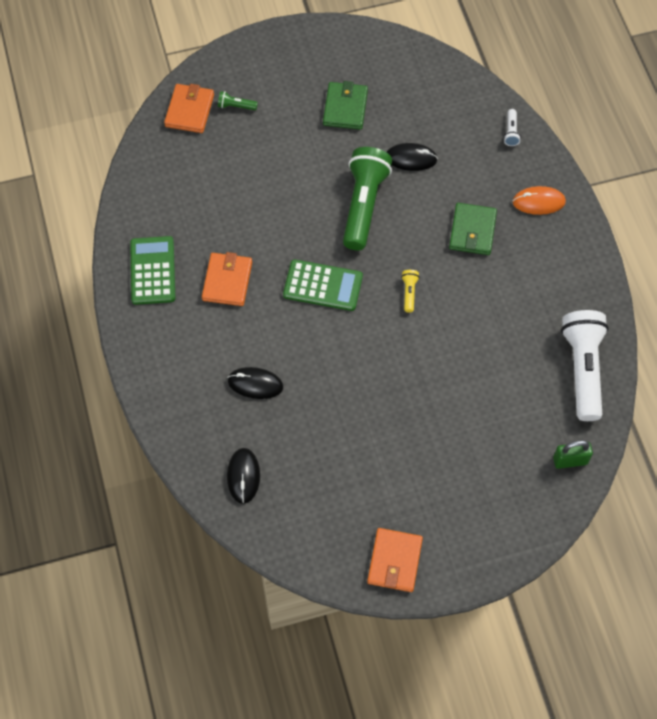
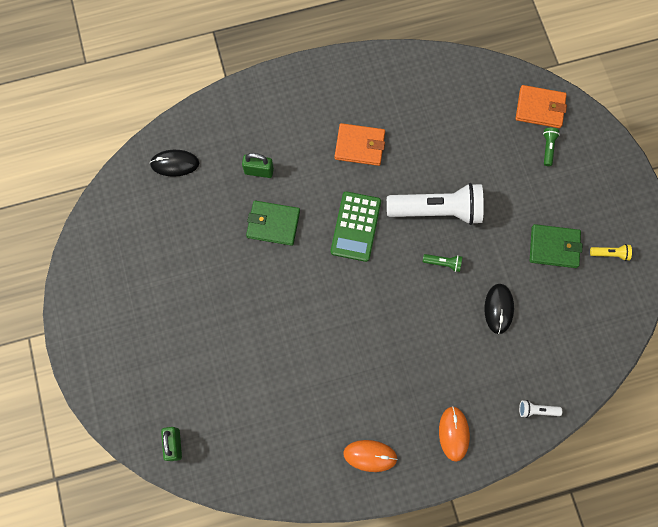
camera: 90 degrees right, 10 degrees up
green calculator [130,236,175,305] -> none
black mouse [227,367,283,399] -> green padlock [242,153,274,178]
green flashlight [343,147,392,250] -> green flashlight [423,254,462,272], size x0.40
orange wallet [367,528,423,592] -> none
yellow flashlight [401,270,420,313] -> yellow flashlight moved to [590,244,632,261]
green wallet [449,203,497,255] -> green wallet moved to [246,201,300,246]
white flashlight [561,310,609,421] -> white flashlight moved to [387,183,484,225]
none -> orange mouse [343,440,398,472]

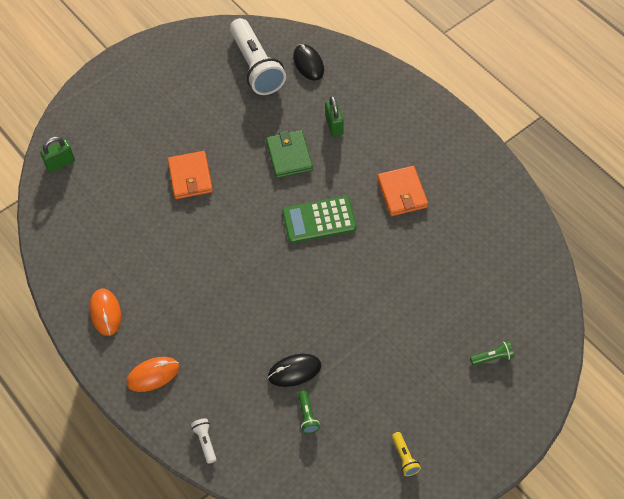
camera: 70 degrees right, 15 degrees down
white flashlight [387,183,484,225] -> white flashlight moved to [230,18,286,95]
green flashlight [423,254,462,272] -> green flashlight moved to [298,390,320,434]
orange wallet [516,85,567,128] -> orange wallet moved to [168,151,213,199]
green wallet [530,224,583,268] -> none

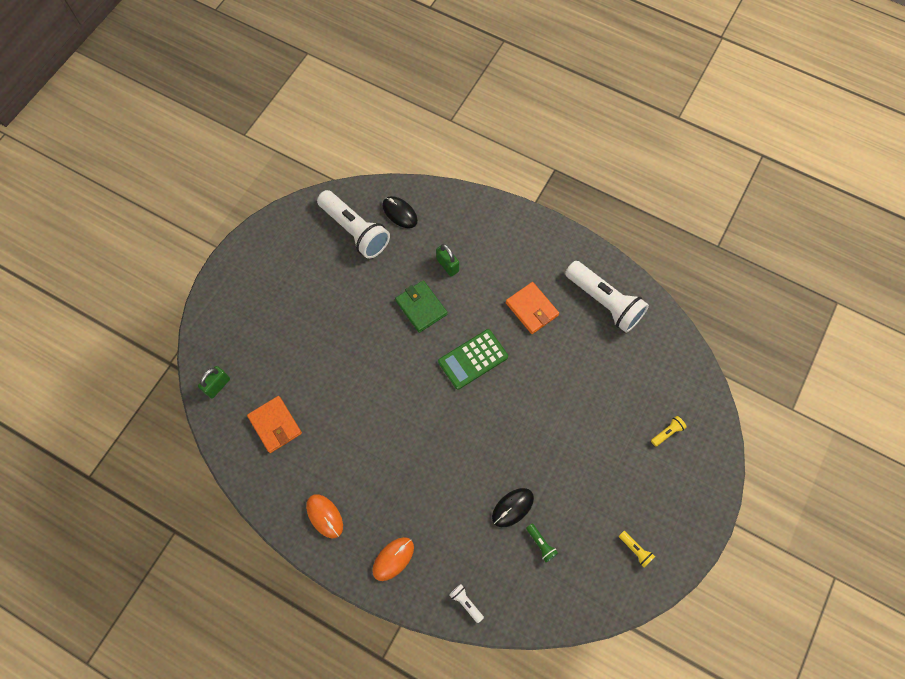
camera: 25 degrees left, 10 degrees up
orange wallet [168,151,213,199] -> orange wallet moved to [247,396,302,453]
green flashlight [470,341,514,365] -> yellow flashlight [651,416,687,447]
none -> white flashlight [565,261,649,333]

